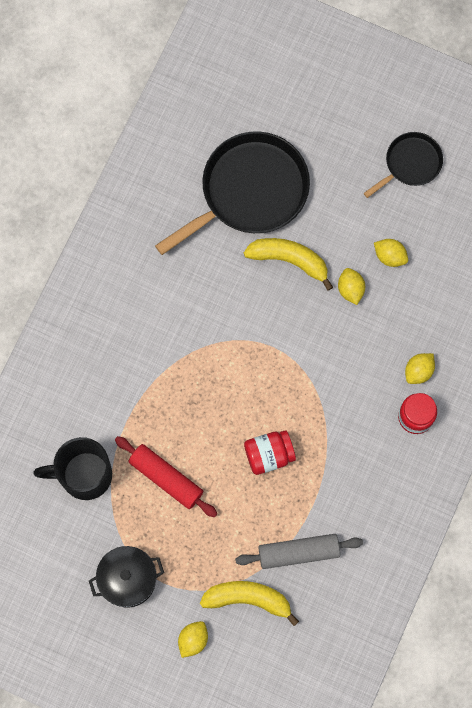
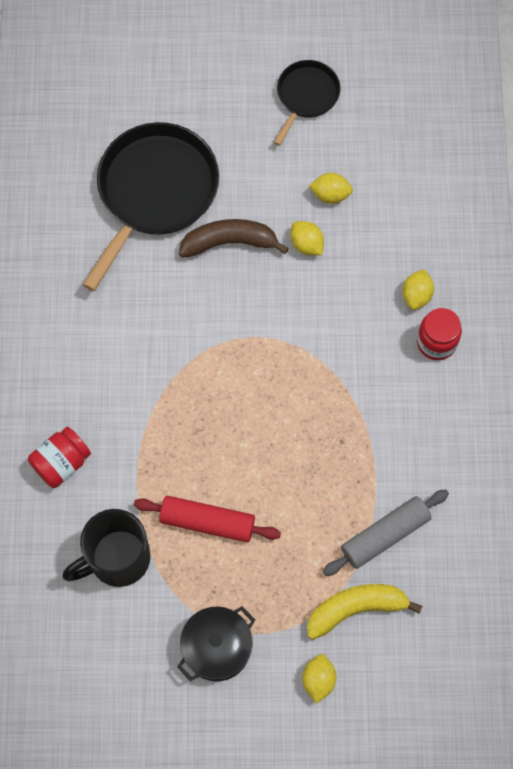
camera: 25 degrees left, 5 degrees down
yellow banana [244,238,333,291] -> brown banana [179,219,289,258]
red jar [244,430,296,475] -> red jar moved to [28,426,91,488]

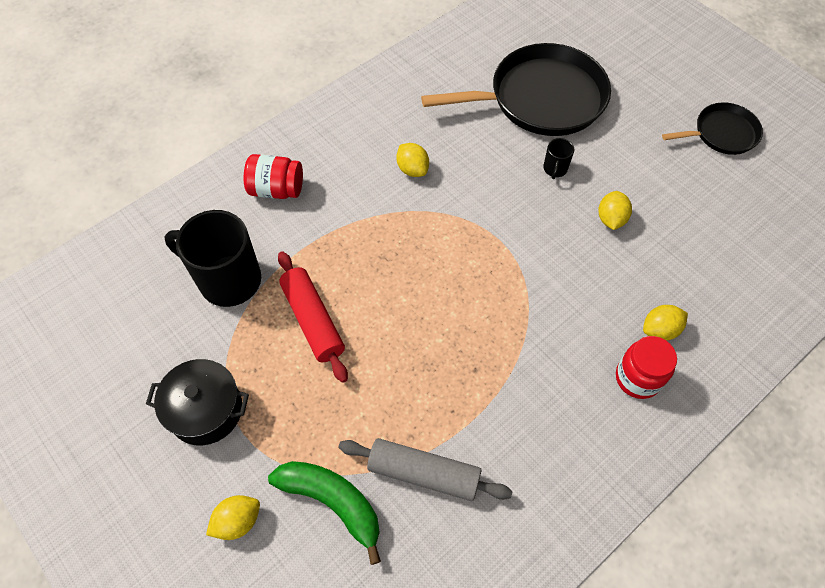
camera: 50 degrees right, 10 degrees down
brown banana [179,219,289,258] -> black mug [543,138,574,179]
yellow banana [307,584,422,640] -> green banana [268,461,381,565]
yellow lemon [309,173,353,204] -> yellow lemon moved to [396,143,429,177]

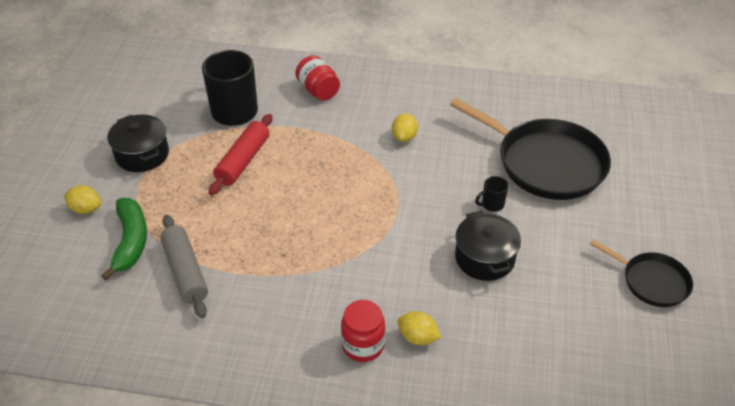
camera: 50 degrees right, 15 degrees down
yellow lemon [598,191,632,230] -> black pot [455,211,521,281]

